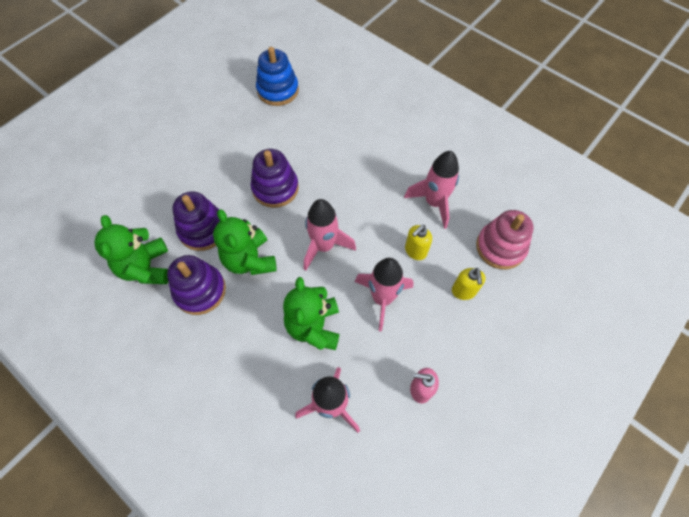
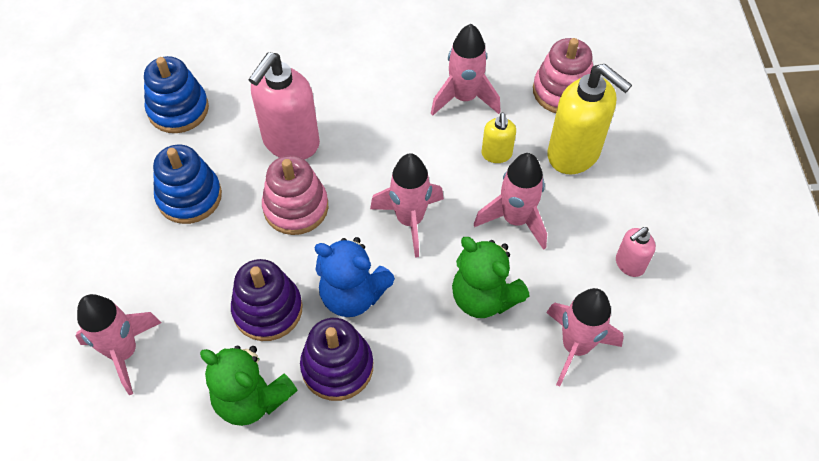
camera: 45 degrees left, 5 degrees down
green teddy bear [213,209,277,275] -> blue teddy bear [314,237,395,317]
purple stacking toy [251,149,299,208] -> pink stacking toy [262,155,328,235]
yellow soap dispenser [452,268,485,300] -> yellow soap dispenser [547,64,632,174], size x1.98
none -> pink rocket [75,294,162,395]
none -> blue stacking toy [153,145,222,224]
none -> pink soap dispenser [248,52,320,159]

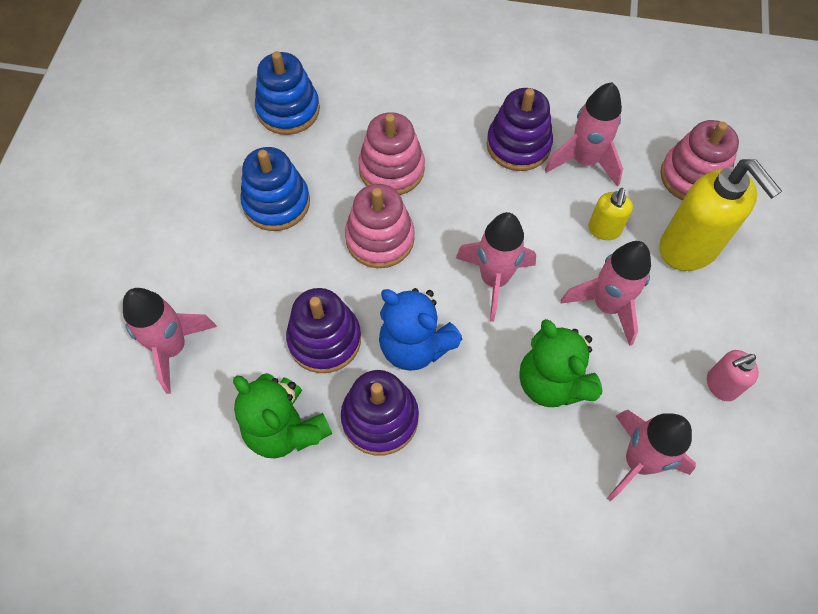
camera: 15 degrees right, 5 degrees up
pink soap dispenser [248,52,320,159] -> pink stacking toy [358,112,425,195]
none -> purple stacking toy [487,88,553,171]

